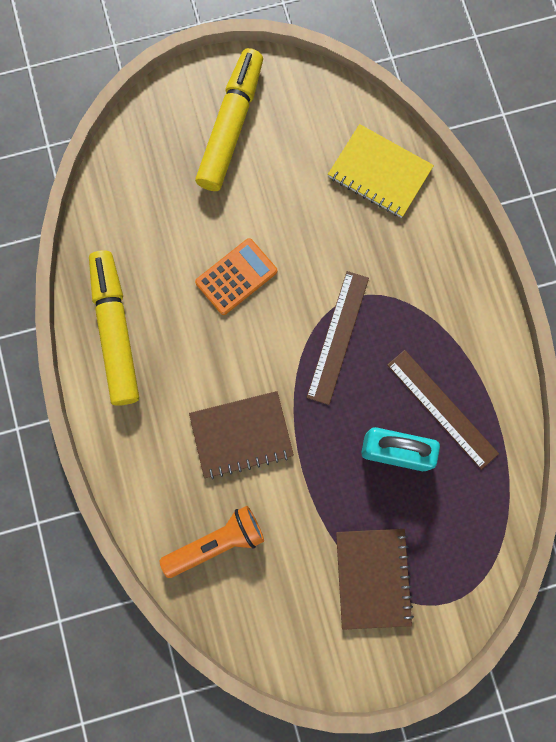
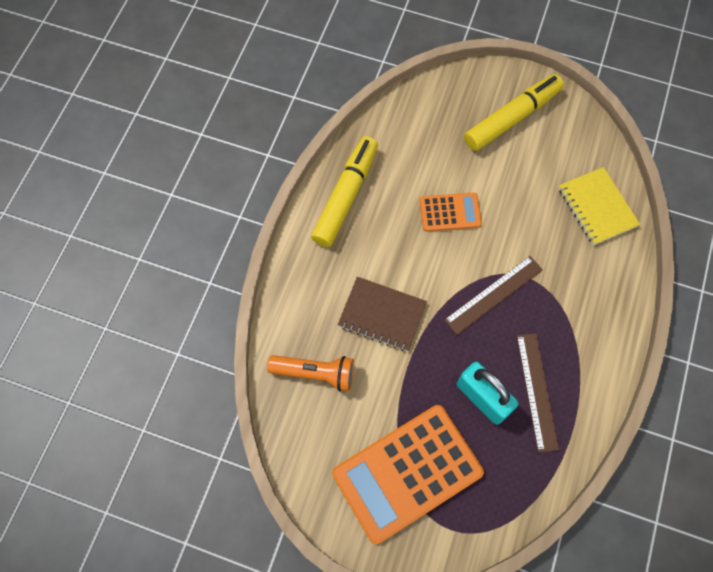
camera: 35 degrees right, 10 degrees down
brown notebook [336,529,414,630] -> orange calculator [332,405,484,544]

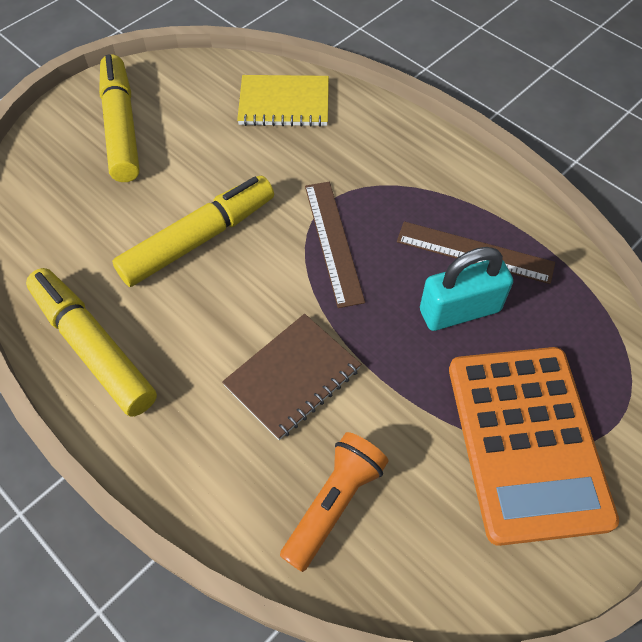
camera: 65 degrees left, 10 degrees down
orange calculator [420,193,482,232] -> yellow marker [112,176,274,287]

